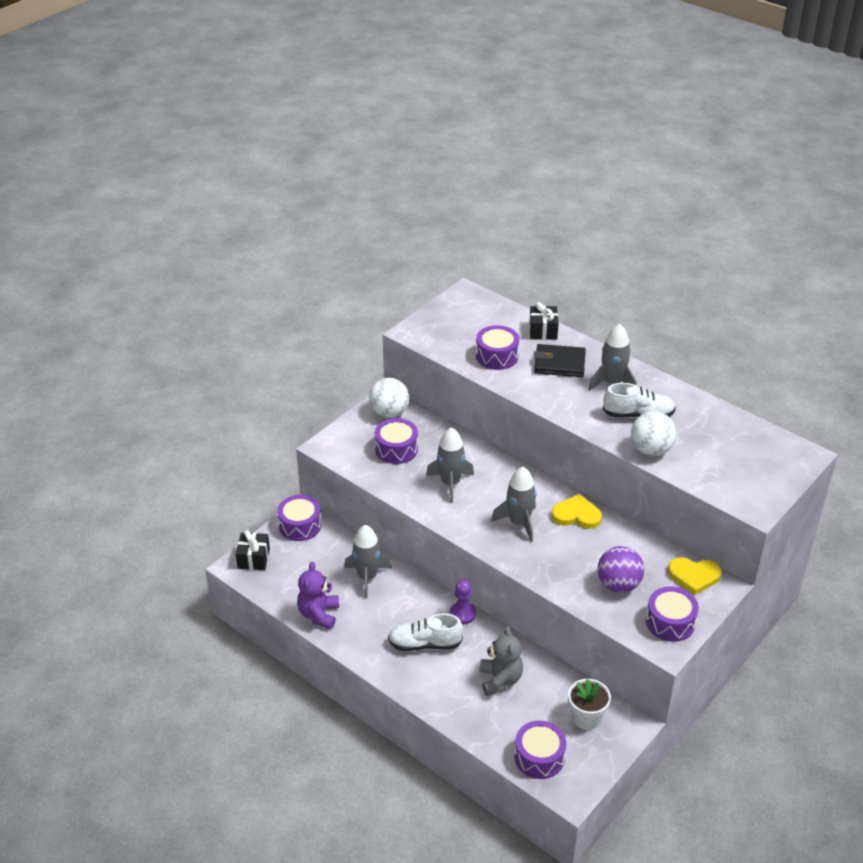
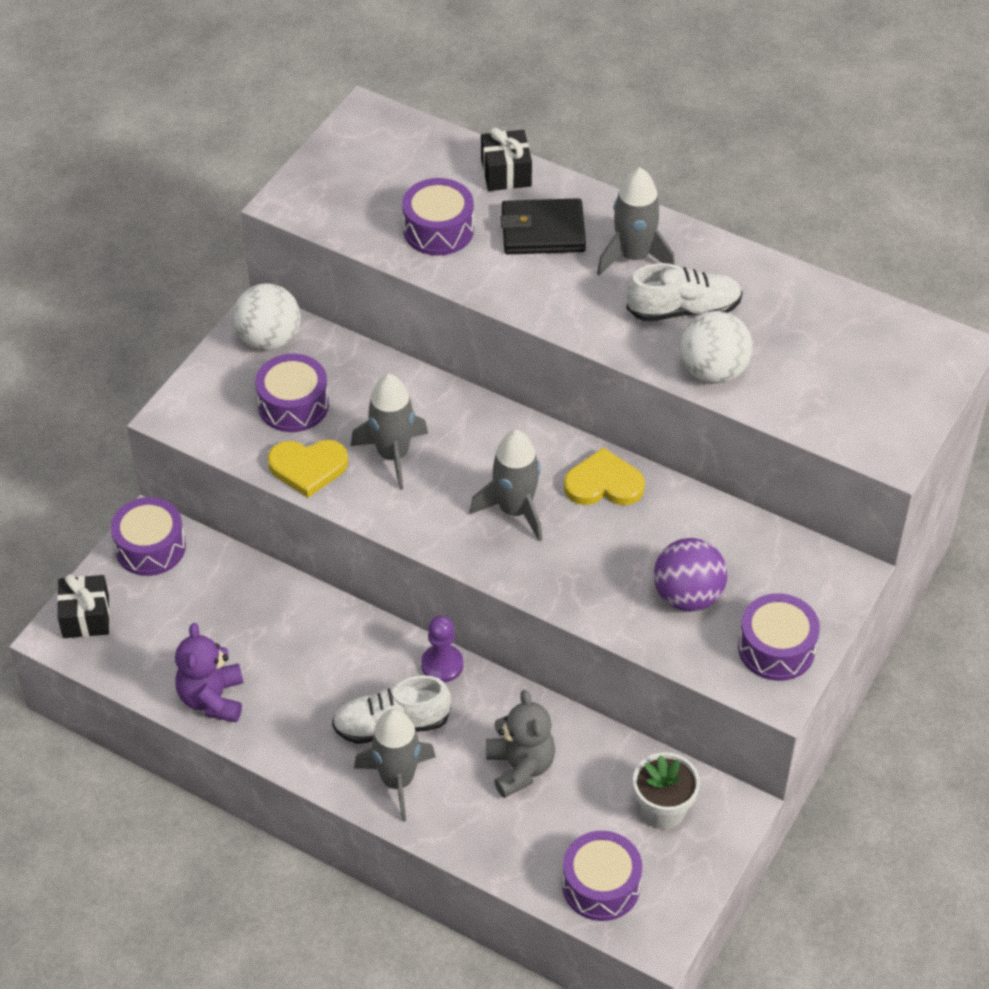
camera: 10 degrees left, 10 degrees up
grey rocket [344,525,392,598] -> grey rocket moved to [354,709,436,822]
yellow heart [668,557,722,595] -> yellow heart moved to [268,440,348,498]

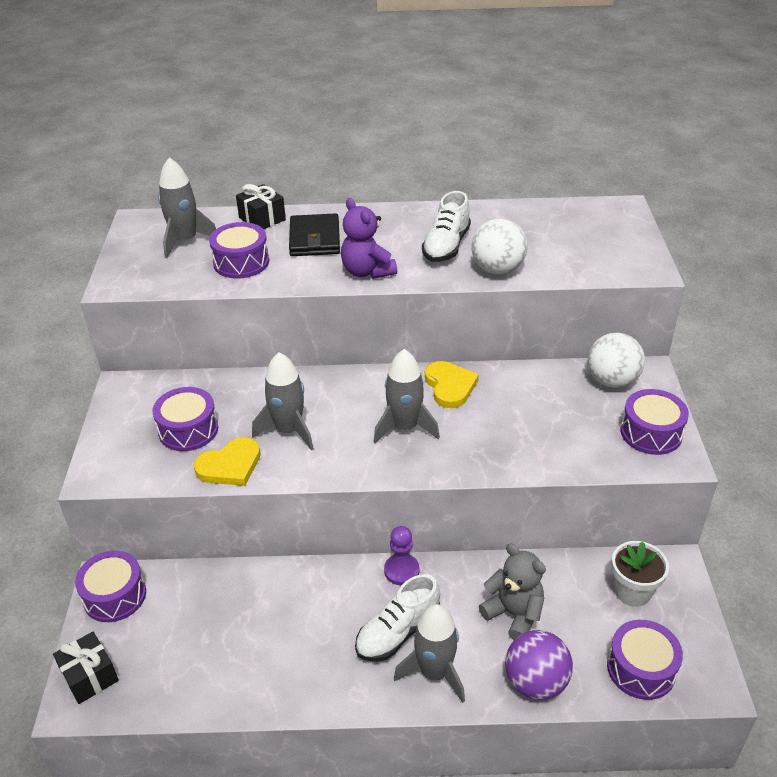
camera: 30 degrees left, 10 degrees down
purple teddy bear [175,623,243,723] -> purple teddy bear moved to [341,198,397,279]
white ball [233,283,301,351] -> white ball moved to [588,333,645,388]
black wallet [500,198,586,254] -> black wallet turned 60 degrees counterclockwise [289,213,340,256]
yellow heart [564,447,645,505] -> yellow heart turned 105 degrees clockwise [425,361,479,408]
grey rocket [597,168,675,276] -> grey rocket moved to [158,157,216,258]
white shoe [627,263,743,321] -> white shoe turned 150 degrees clockwise [422,191,471,262]
purple ball [654,538,727,612] -> purple ball moved to [505,630,573,700]

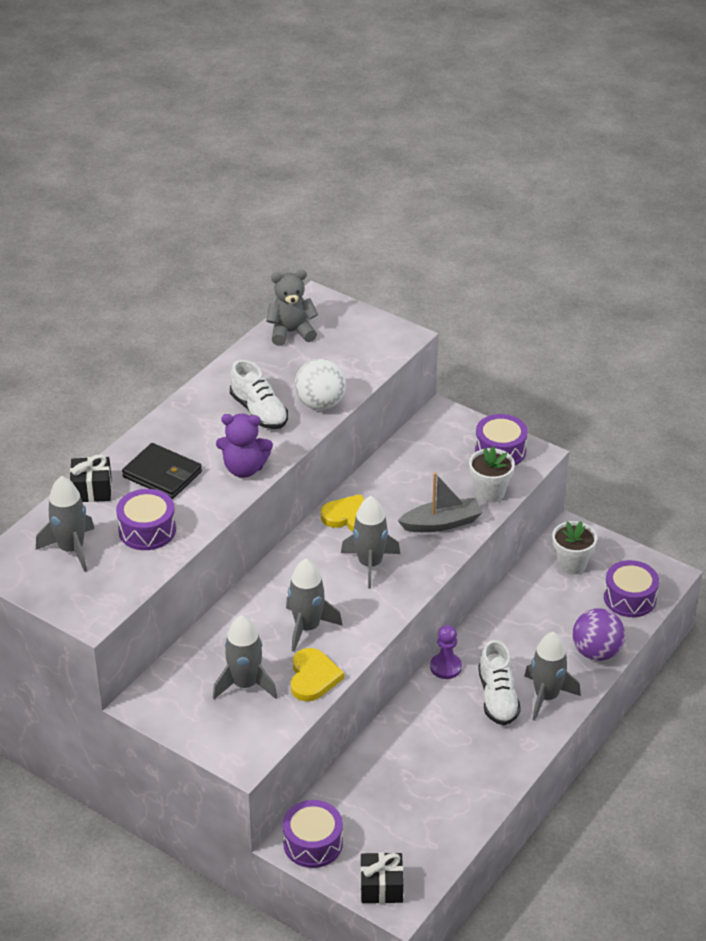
camera: 55 degrees left, 0 degrees up
purple drum [153,387,218,451] -> grey rocket [213,615,277,699]
grey teddy bear [479,543,546,640] -> grey teddy bear moved to [266,270,318,346]
white ball [588,333,645,388] -> none
none -> grey boat [398,473,483,532]
none -> white flower pot [469,447,515,503]

